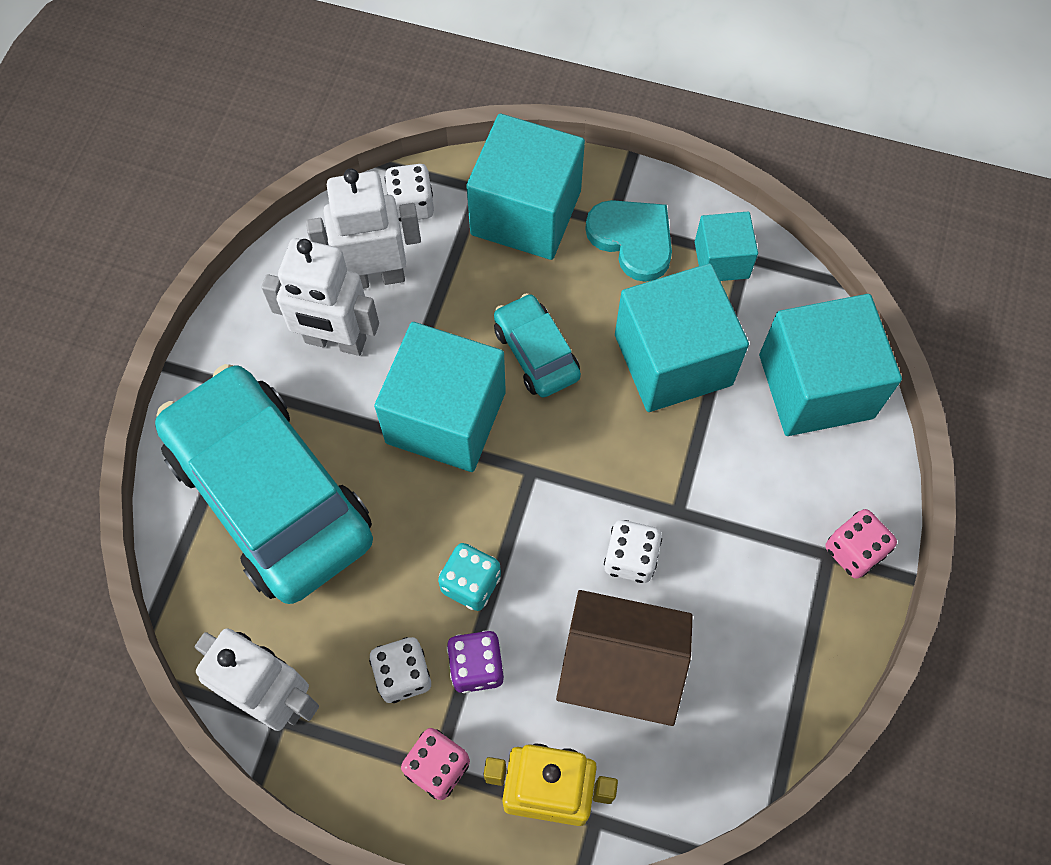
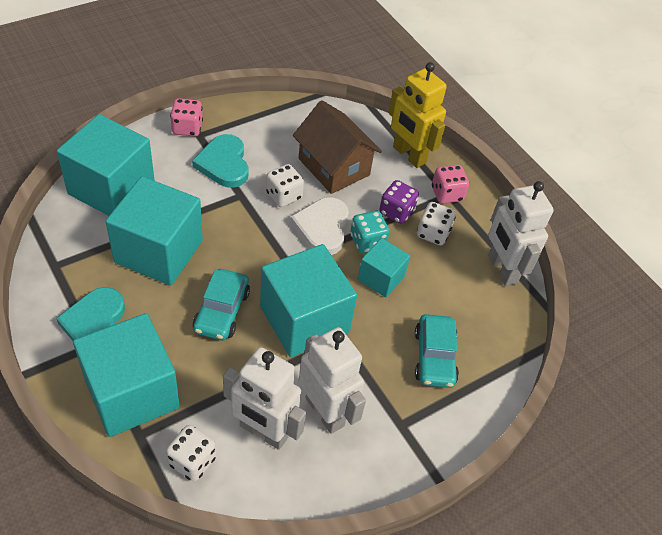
camera: 145 degrees left, 15 degrees down
turquoise car [155,364,373,604] -> turquoise car [415,314,459,388], size x0.46
turquoise cube [695,212,758,281] -> turquoise cube moved to [358,238,410,297]
none -> turquoise heart [192,134,249,188]
none -> white heart [290,197,349,255]

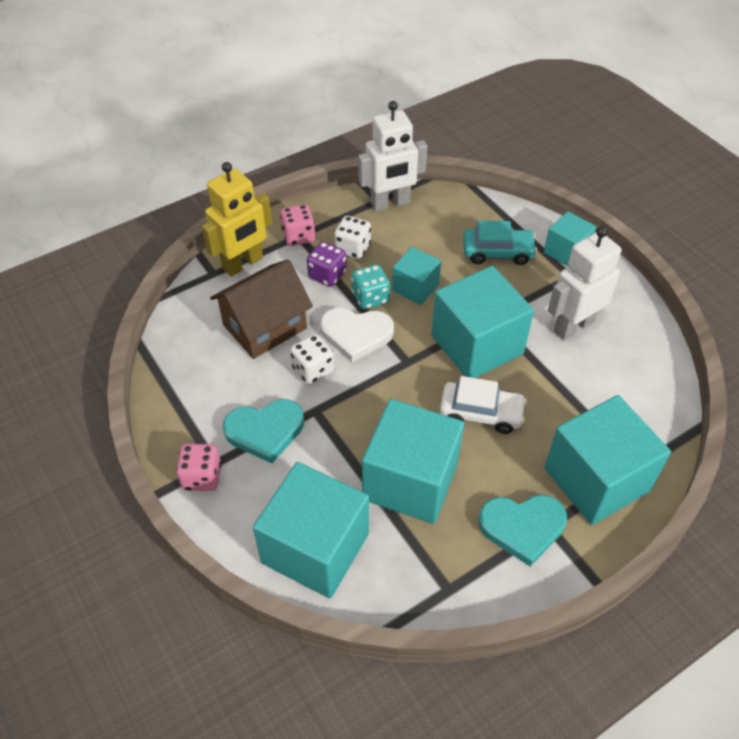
camera: 85 degrees left, 0 degrees up
white dice [166,425,216,481] -> none
turquoise car [193,269,250,340] -> white car [440,376,527,434]
white robot [223,347,306,450] -> none
none -> turquoise cube [544,211,596,266]

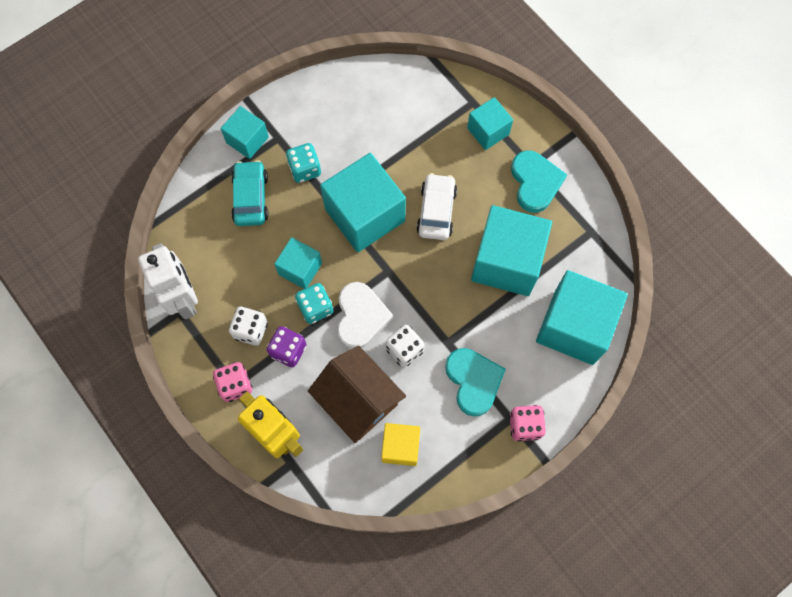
camera: 95 degrees left, 20 degrees up
turquoise cube [544,395,671,525] -> turquoise cube [467,97,513,150], size x0.54
white robot [548,226,621,340] -> none
none -> turquoise dice [286,143,321,183]
none -> yellow cube [381,423,420,466]

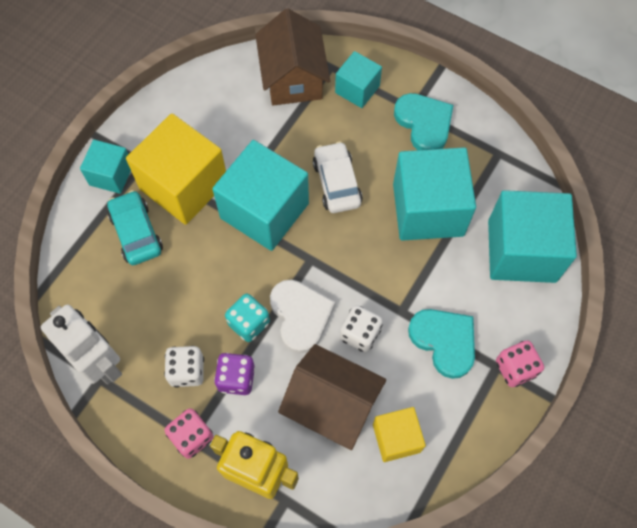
camera: 20 degrees left, 5 degrees down
turquoise cube [274,237,322,289] -> none
turquoise dice [286,143,321,183] -> yellow cube [126,113,226,225]
none -> brown house [255,9,330,105]

